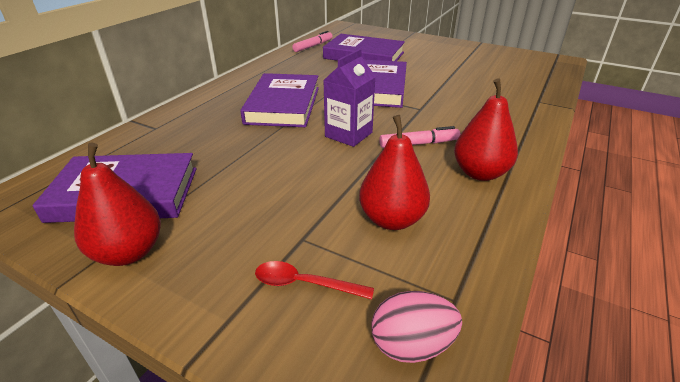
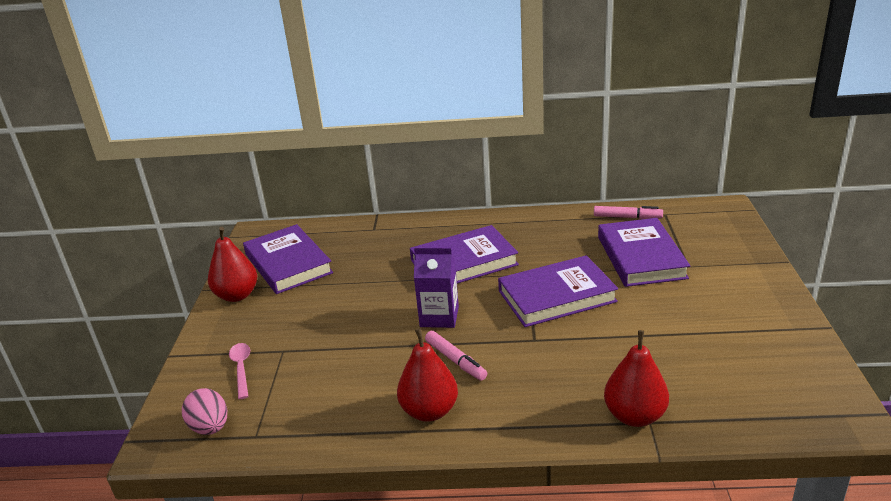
camera: 65 degrees right, 5 degrees down
red spoon [255,261,374,299] -> pink spoon [229,343,250,399]
red pear [359,115,430,230] -> red pear moved to [604,330,669,427]

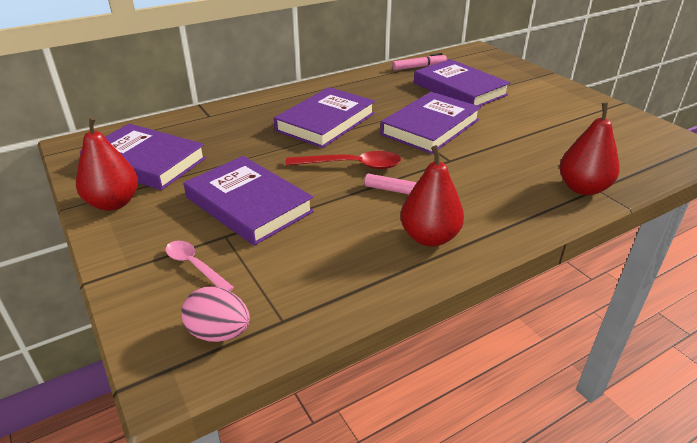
camera: 35 degrees left, 5 degrees up
purple carton [414,247,459,328] -> red spoon [285,151,401,169]
none -> purple book [184,156,314,246]

